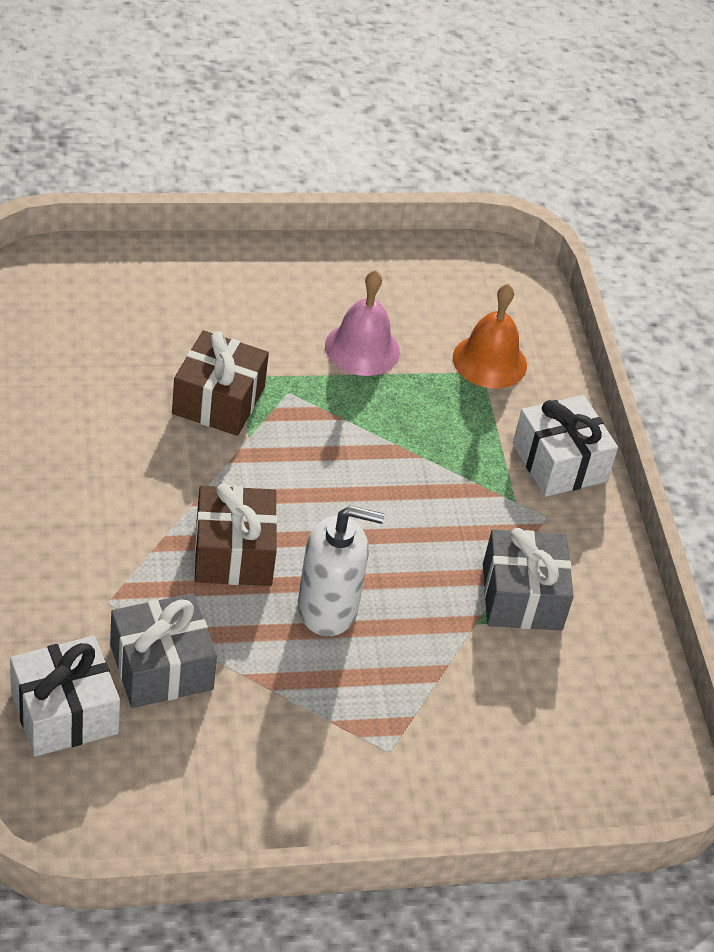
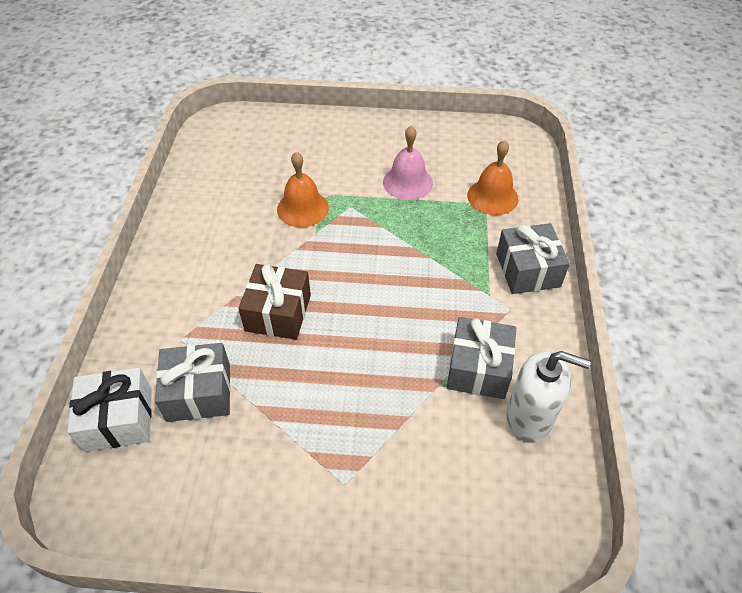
camera: 20 degrees right, 5 degrees up
brown gift [172,330,269,436] -> orange bell [277,152,329,227]
white soap dispenser [298,506,384,636] -> white soap dispenser moved to [506,351,591,441]
white gift [513,395,618,497] -> grey gift [496,223,570,294]

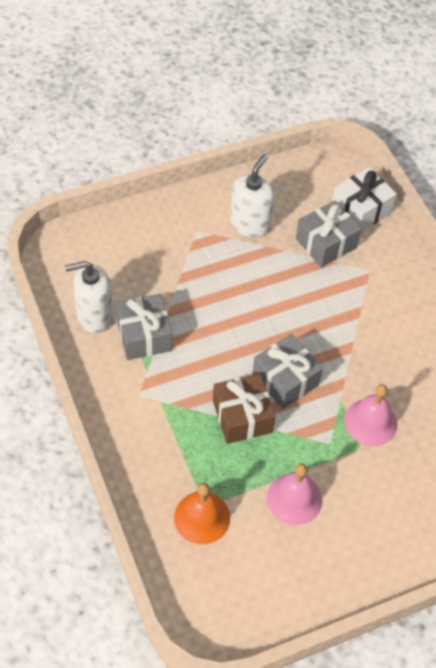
camera: 150 degrees right, 5 degrees up
brown gift [238,264,311,340] -> brown gift moved to [213,373,276,444]
orange bell [277,152,329,227] -> pink bell [344,384,397,446]
grey gift [496,223,570,294] -> grey gift moved to [252,334,323,409]
none -> white soap dispenser [230,154,274,238]

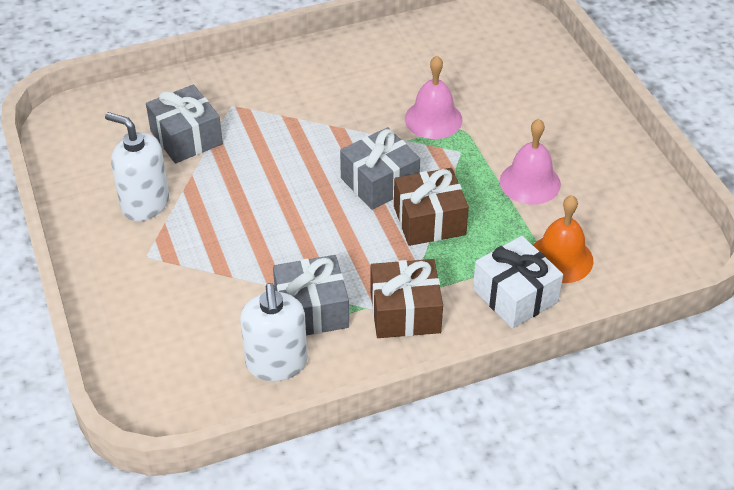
camera: 85 degrees left, 10 degrees down
white gift [332,167,397,231] -> white gift moved to [473,236,563,329]
none -> brown gift [370,259,443,338]

